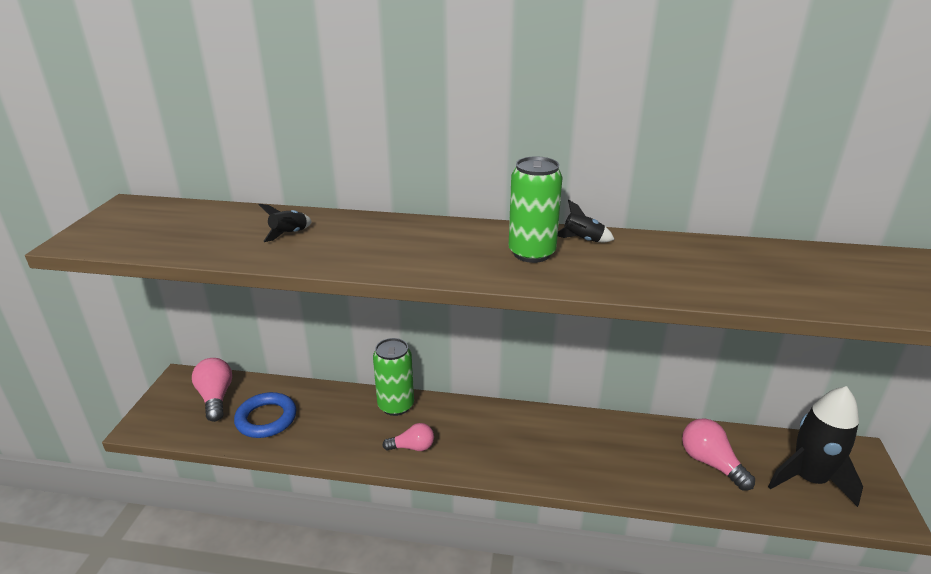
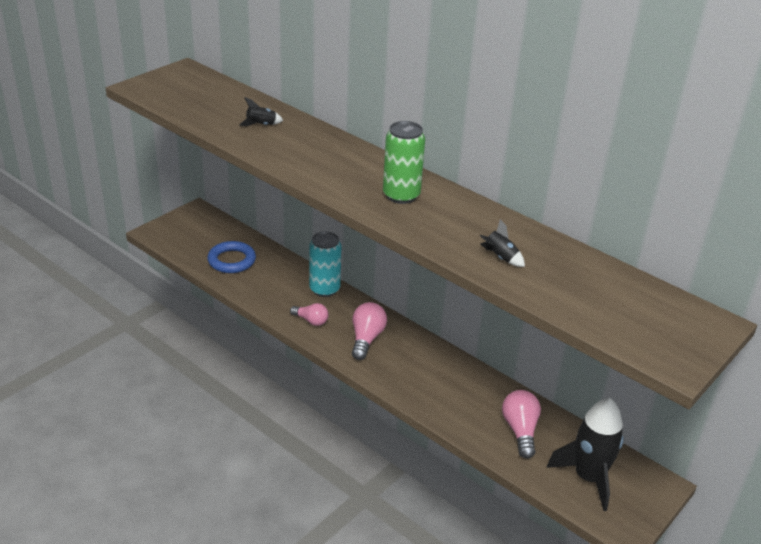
camera: 30 degrees right, 5 degrees up
pink light bulb [192,358,232,422] -> pink light bulb moved to [352,302,387,360]
green can [373,338,414,416] -> turquoise can [309,231,342,297]
black rocket [558,200,615,242] -> black rocket moved to [480,219,525,267]

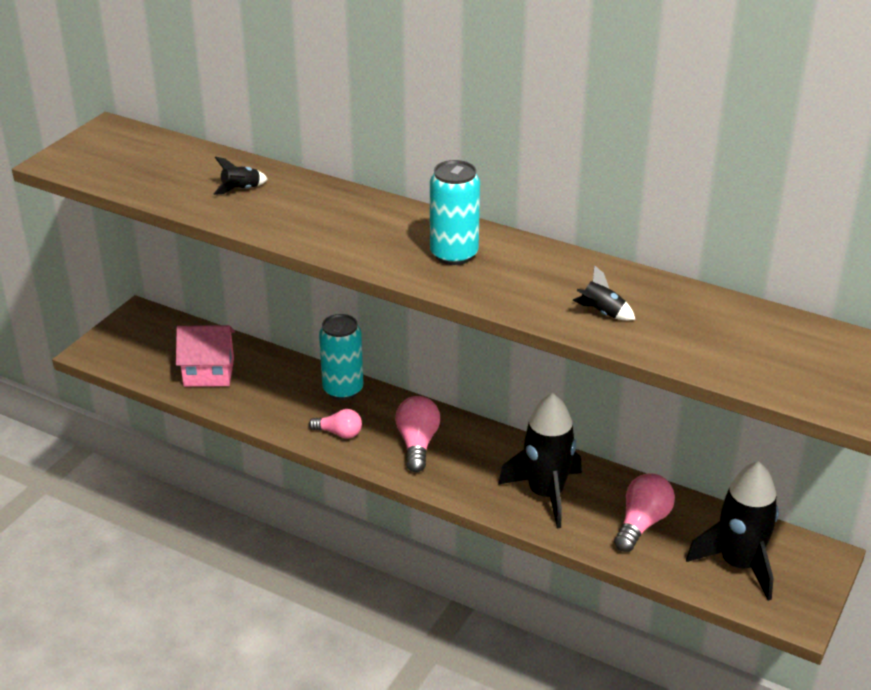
camera: 10 degrees left, 0 degrees up
blue ring [207,241,256,273] -> pink house [176,325,235,387]
green can [383,121,425,204] -> turquoise can [430,160,480,265]
pink light bulb [502,390,541,459] -> pink light bulb turned 45 degrees clockwise [614,473,675,552]
none -> black rocket [498,393,582,528]

